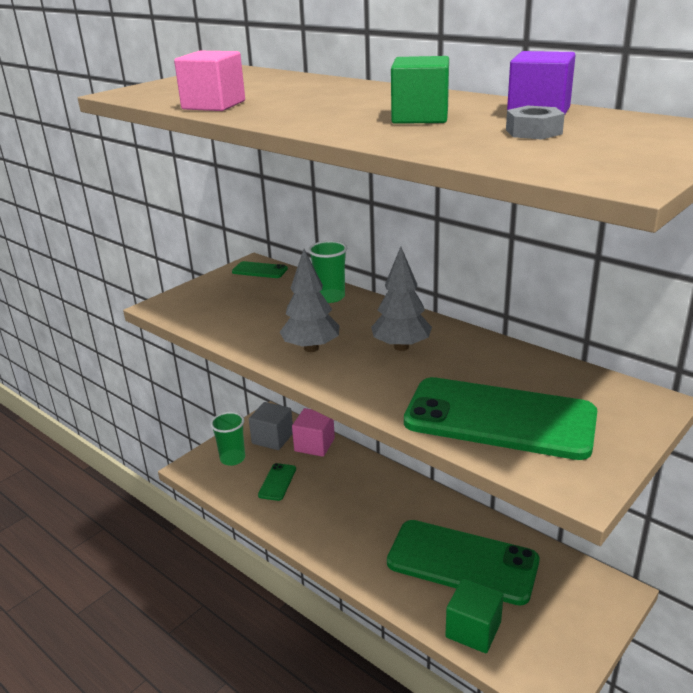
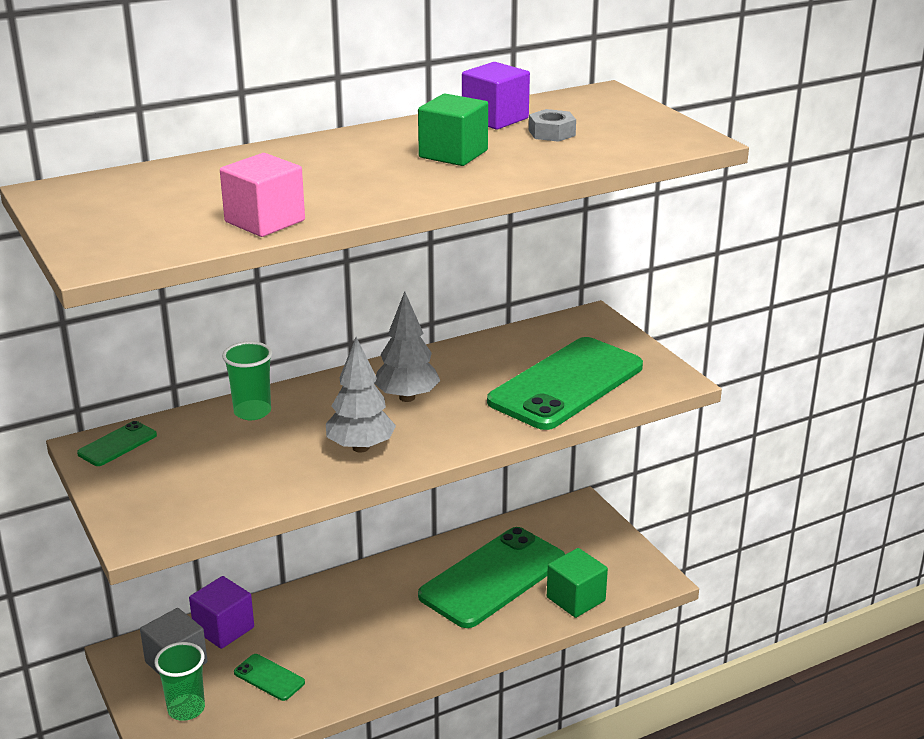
camera: 70 degrees left, 0 degrees up
pink cube [292,408,335,457] -> purple cube [189,576,254,649]

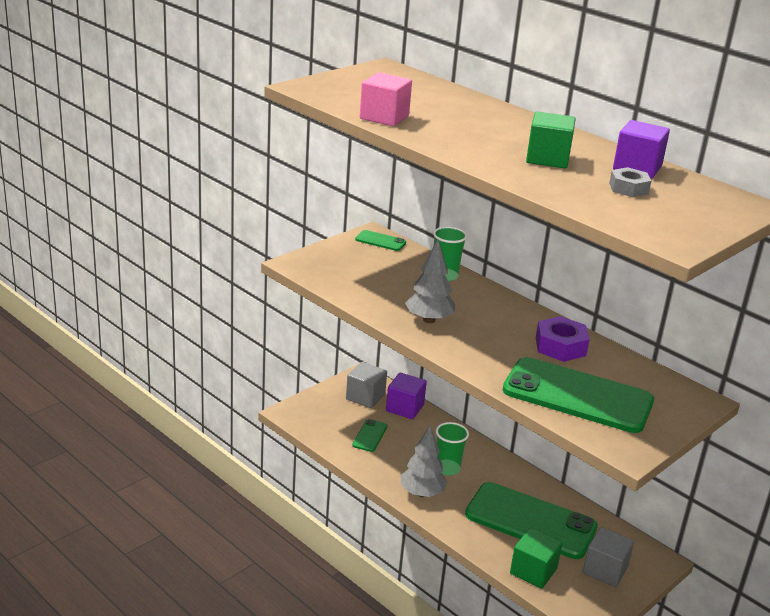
camera: 70 degrees right, 0 degrees up
green cup [154,642,205,721] -> green cup moved to [436,422,469,476]
grey tree [374,291,440,402] -> grey tree moved to [401,425,448,497]
none -> purple nut [536,316,590,362]
none -> grey cube [583,527,634,587]

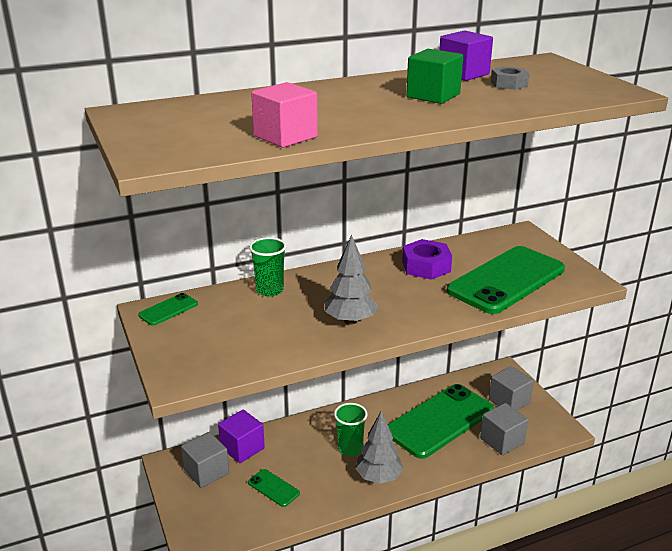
camera: 65 degrees left, 0 degrees up
green cube [510,528,562,589] -> grey cube [480,403,528,455]

